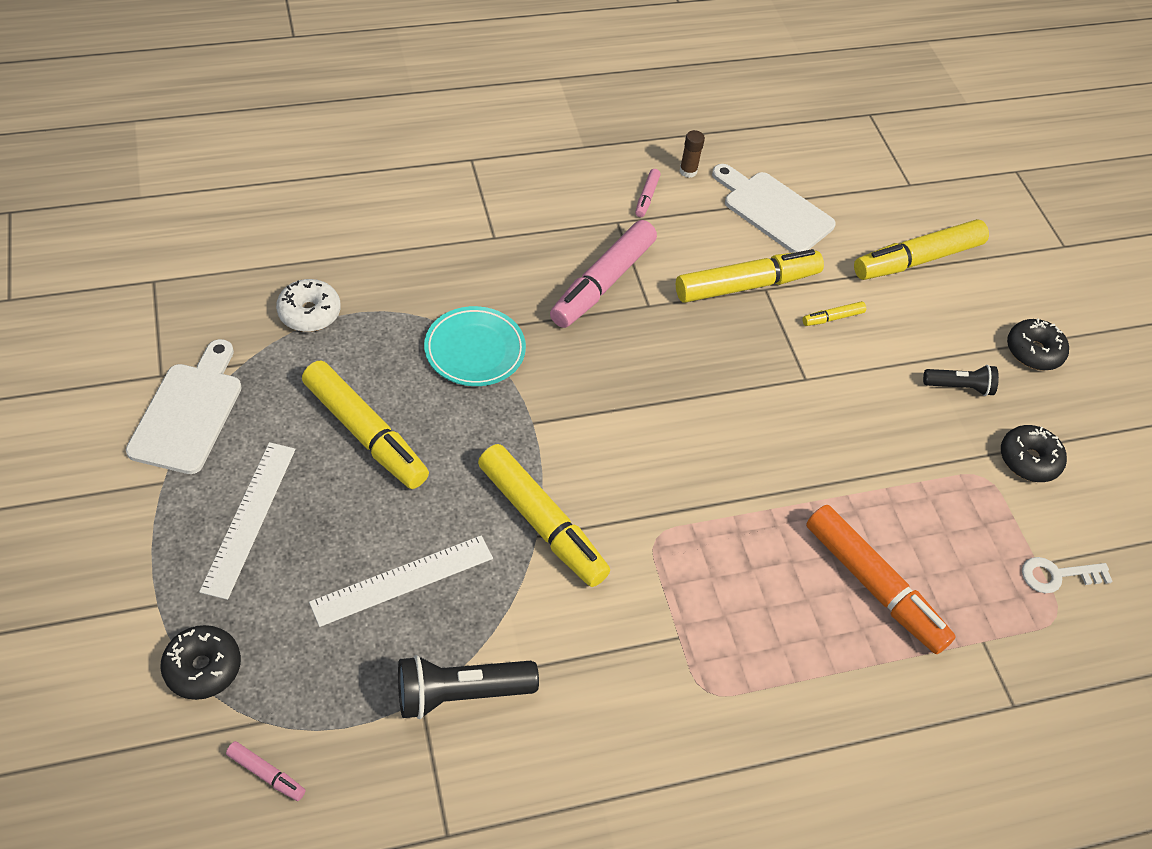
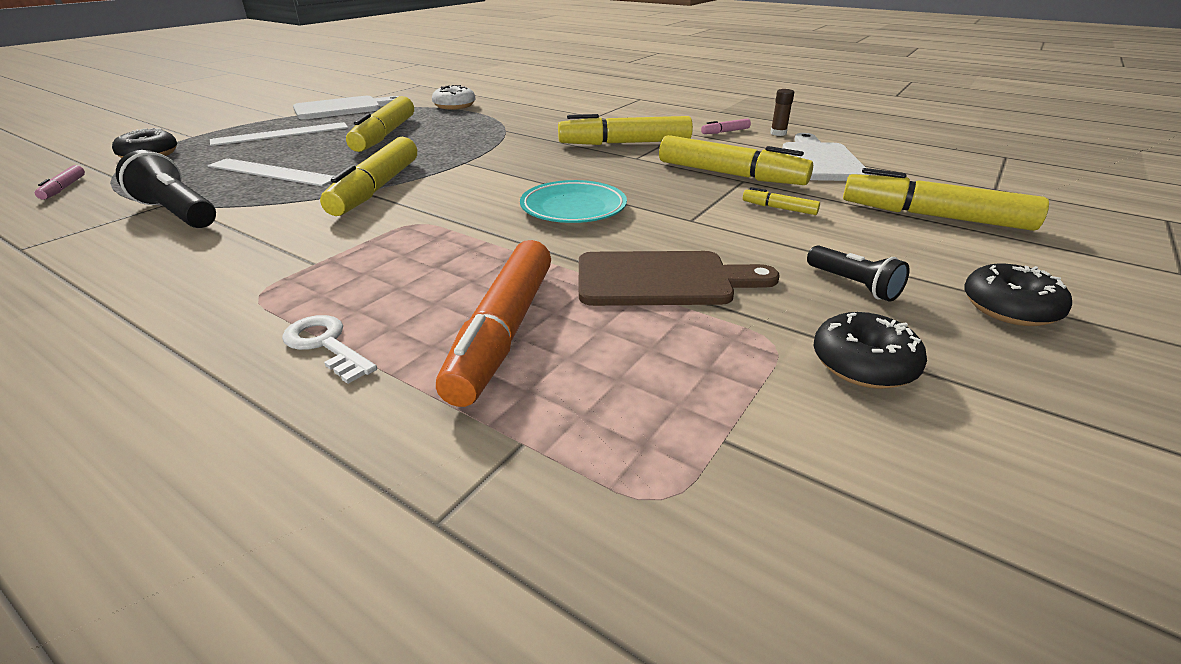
camera: 55 degrees right, 20 degrees down
turquoise plate [424,306,526,386] -> turquoise plate moved to [520,180,627,223]
pink marker [550,220,657,328] -> yellow marker [558,114,693,145]
white key [1022,557,1113,593] -> white key moved to [282,315,377,384]
none -> brown cutting board [579,251,779,306]

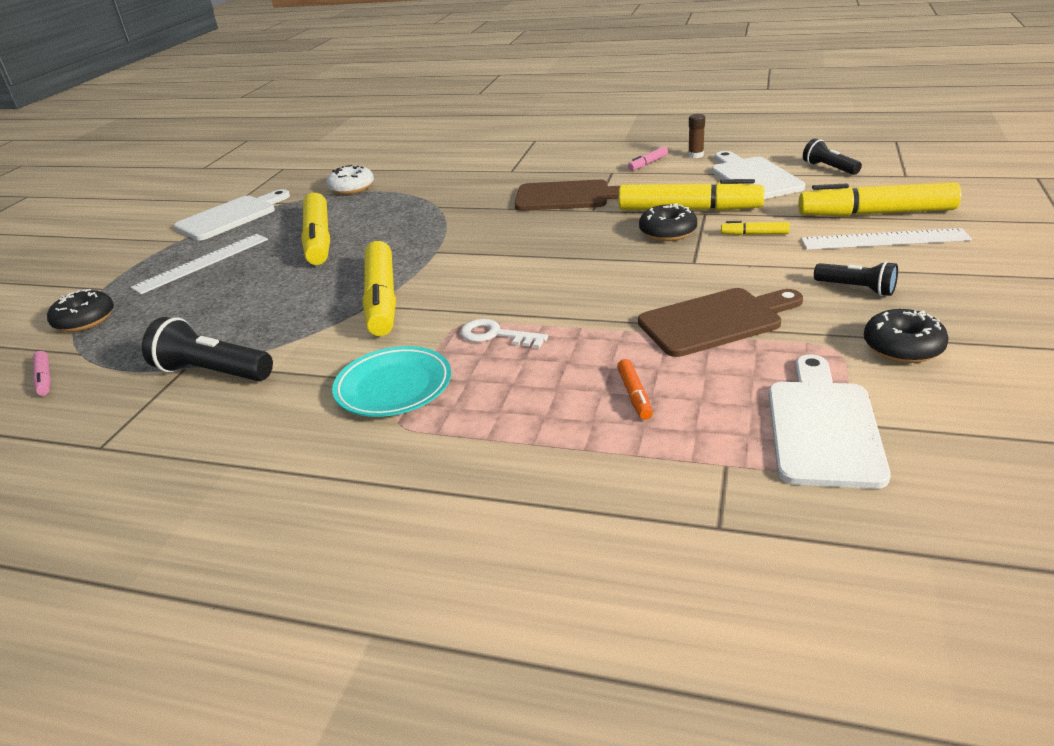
camera: 15 degrees left, 0 degrees up
white ruler [207,158,334,186] -> white ruler moved to [801,228,972,250]
white key [282,315,377,384] -> white key moved to [460,319,548,348]
orange marker [436,240,551,407] -> orange marker [617,359,653,420], size x0.43
turquoise plate [520,180,627,223] -> turquoise plate moved to [332,346,451,417]
yellow marker [558,114,693,145] -> brown cutting board [514,180,620,211]
black donut [964,264,1072,326] -> black donut moved to [639,203,697,241]
none -> white cutting board [769,354,891,489]
none -> black flashlight [803,138,862,175]

